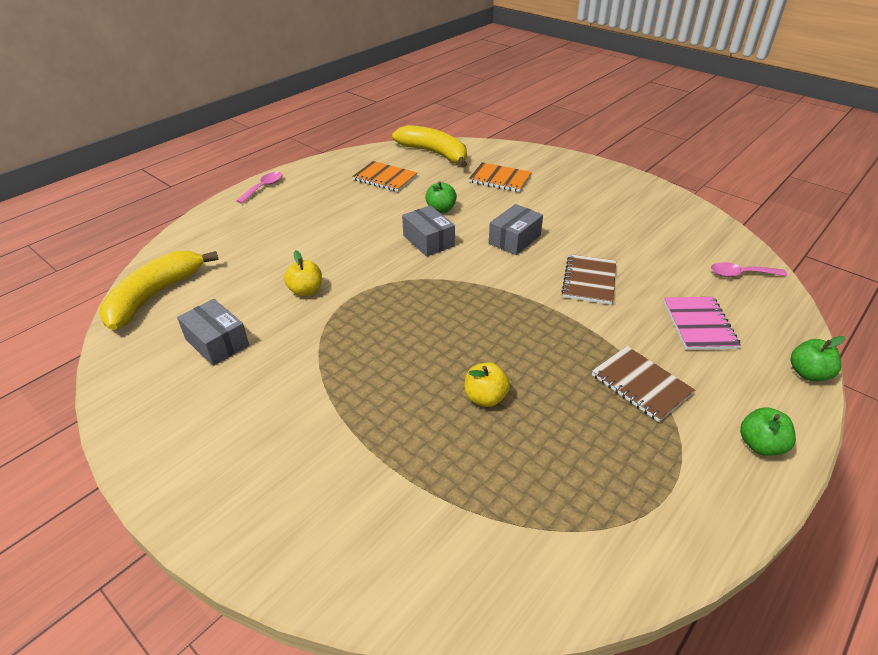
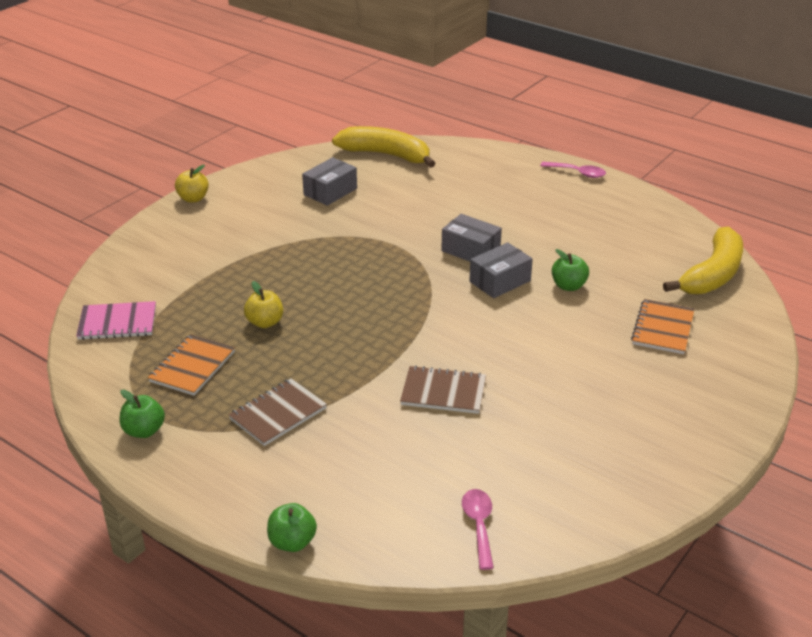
camera: 85 degrees right, 5 degrees down
yellow apple [284,250,322,296] -> yellow apple moved to [175,165,209,203]
orange notebook [352,161,417,192] -> orange notebook moved to [148,334,235,396]
grey box [489,204,543,255] -> grey box moved to [441,214,502,262]
pink notebook [664,297,741,350] -> pink notebook moved to [76,301,156,340]
green apple [740,407,796,456] -> green apple moved to [120,390,165,438]

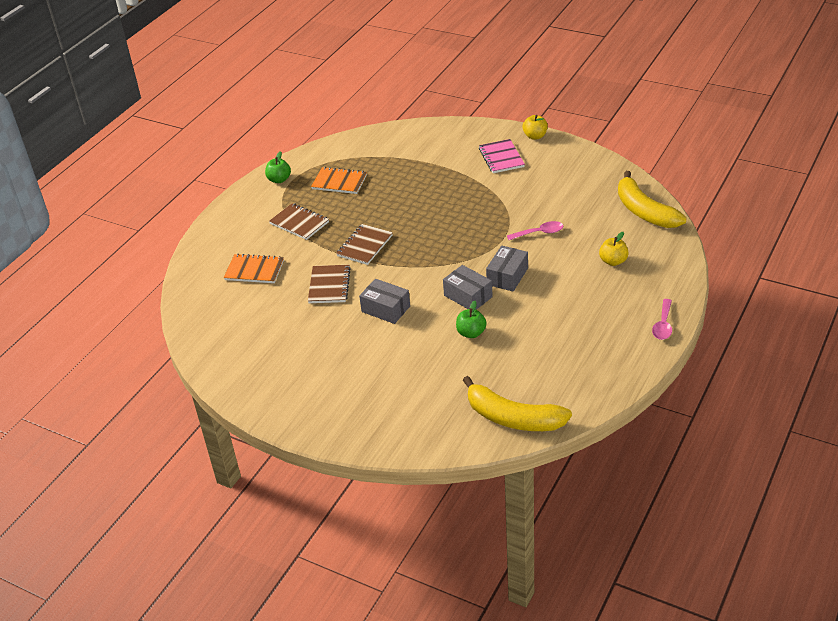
camera: 85 degrees right, 5 degrees up
pink notebook [76,301,156,340] -> pink notebook moved to [479,139,525,173]
yellow apple [244,281,283,328] -> yellow apple moved to [599,232,629,266]
green apple [267,503,317,552] -> none
grey box [302,157,357,206] -> grey box moved to [359,279,410,324]
yellow banana [332,126,436,168] -> yellow banana turned 135 degrees clockwise [618,171,687,228]
pink spoon [462,489,494,570] -> pink spoon moved to [507,221,564,240]
orange notebook [631,299,695,354] -> orange notebook moved to [224,254,284,283]
none -> brown notebook [336,224,393,265]

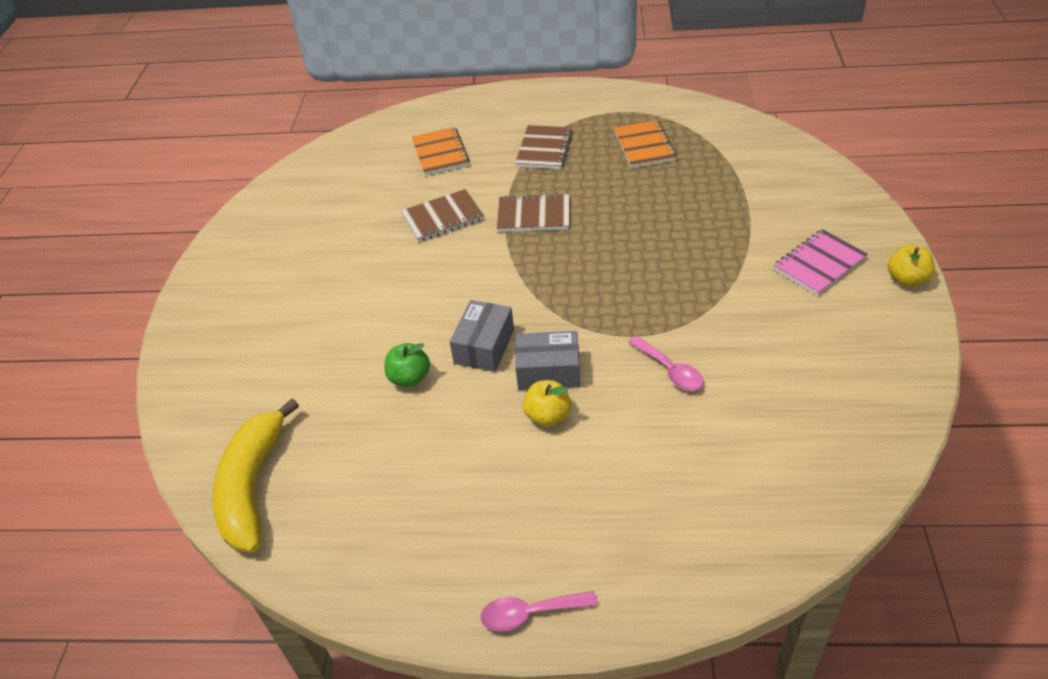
camera: 65 degrees right, 5 degrees up
green apple [265,151,291,183] -> none
grey box [359,279,410,324] -> none
yellow apple [599,232,629,266] -> yellow apple moved to [523,380,571,427]
yellow banana [618,171,687,228] -> none

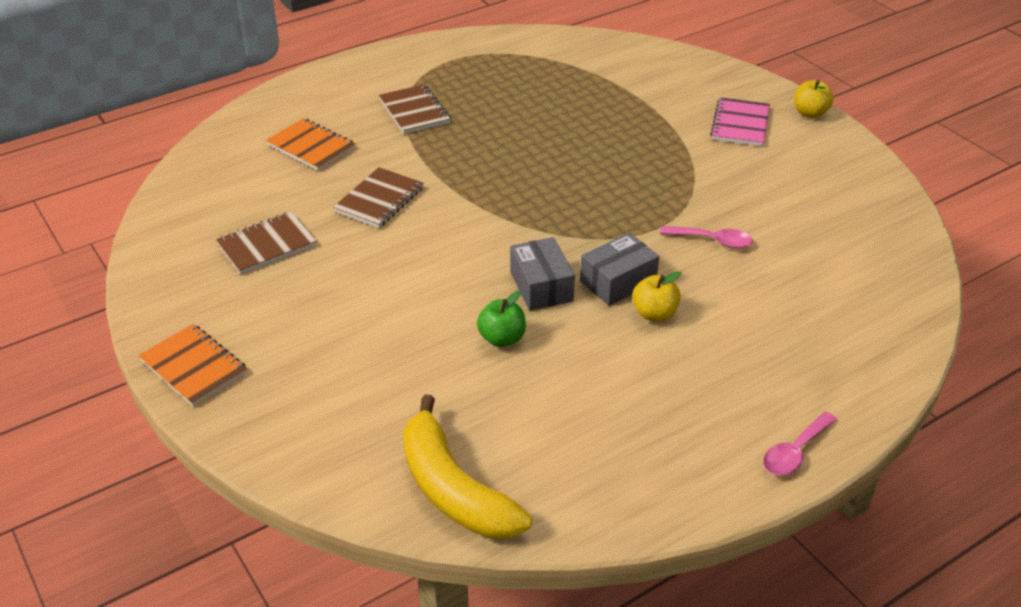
camera: 40 degrees left, 5 degrees down
brown notebook [497,193,569,232] -> brown notebook moved to [216,212,316,274]
orange notebook [614,120,677,168] -> orange notebook moved to [138,324,247,406]

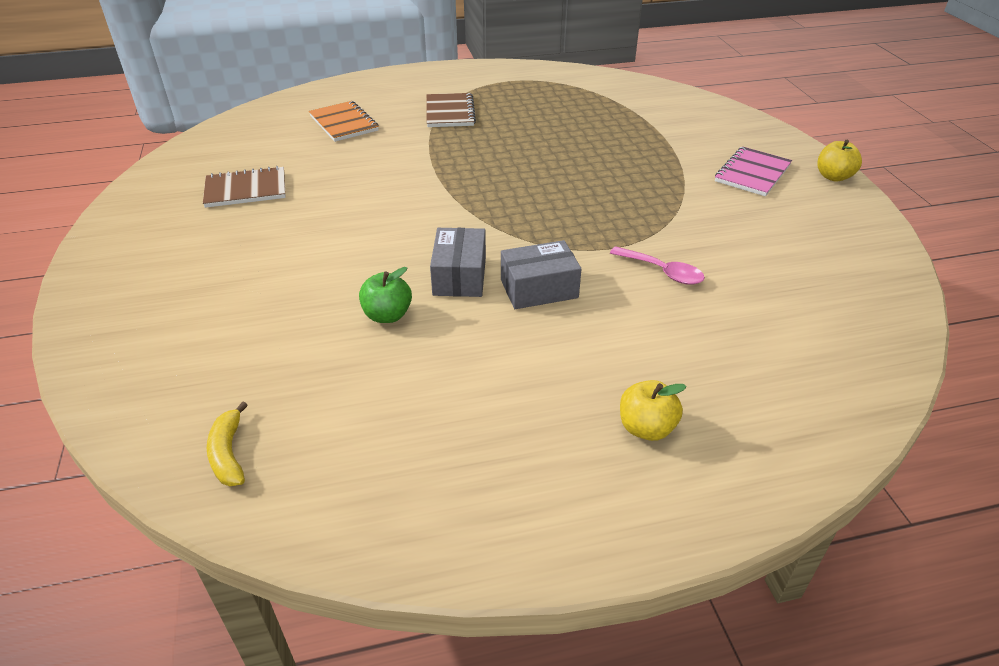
camera: 20 degrees right, 0 degrees up
orange notebook [138,324,247,406] -> none
brown notebook [333,167,424,228] -> none
yellow banana [403,395,532,538] -> yellow banana [207,402,248,486], size x0.47
yellow apple [632,271,681,321] -> yellow apple moved to [620,380,687,441]
pink spoon [763,411,837,475] -> none

